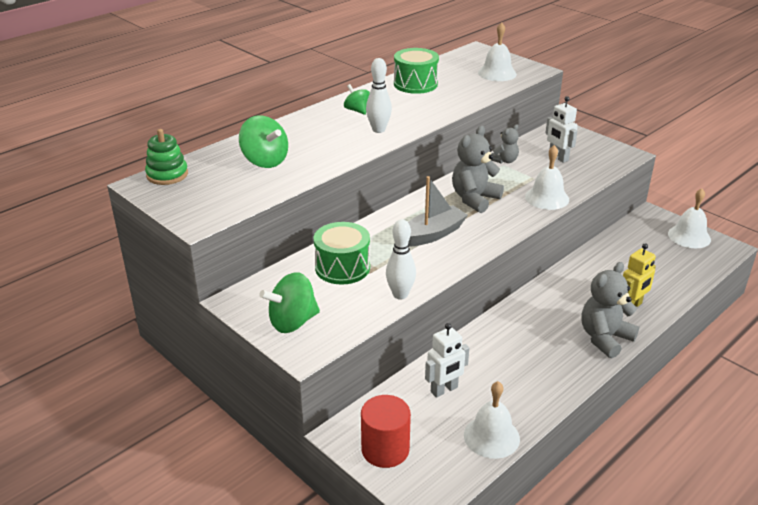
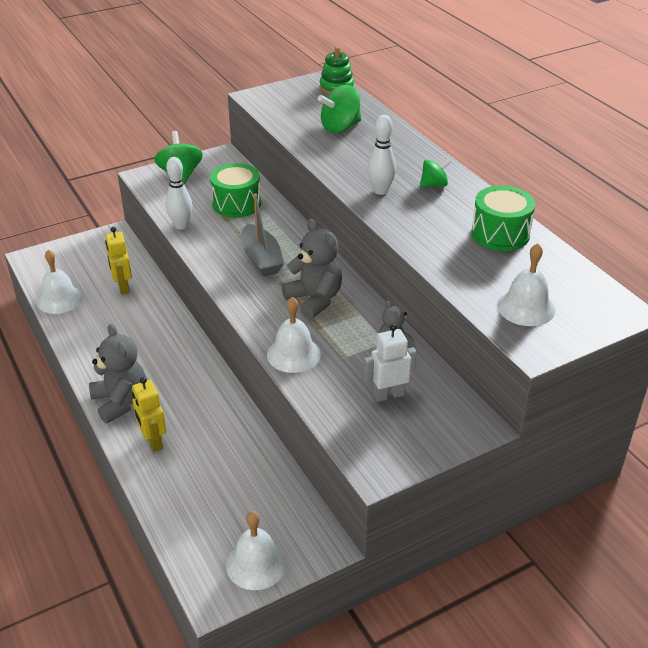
camera: 105 degrees right, 5 degrees up
red cylinder [361,395,411,468] -> none
white robot [425,323,469,398] -> yellow robot [105,227,132,295]

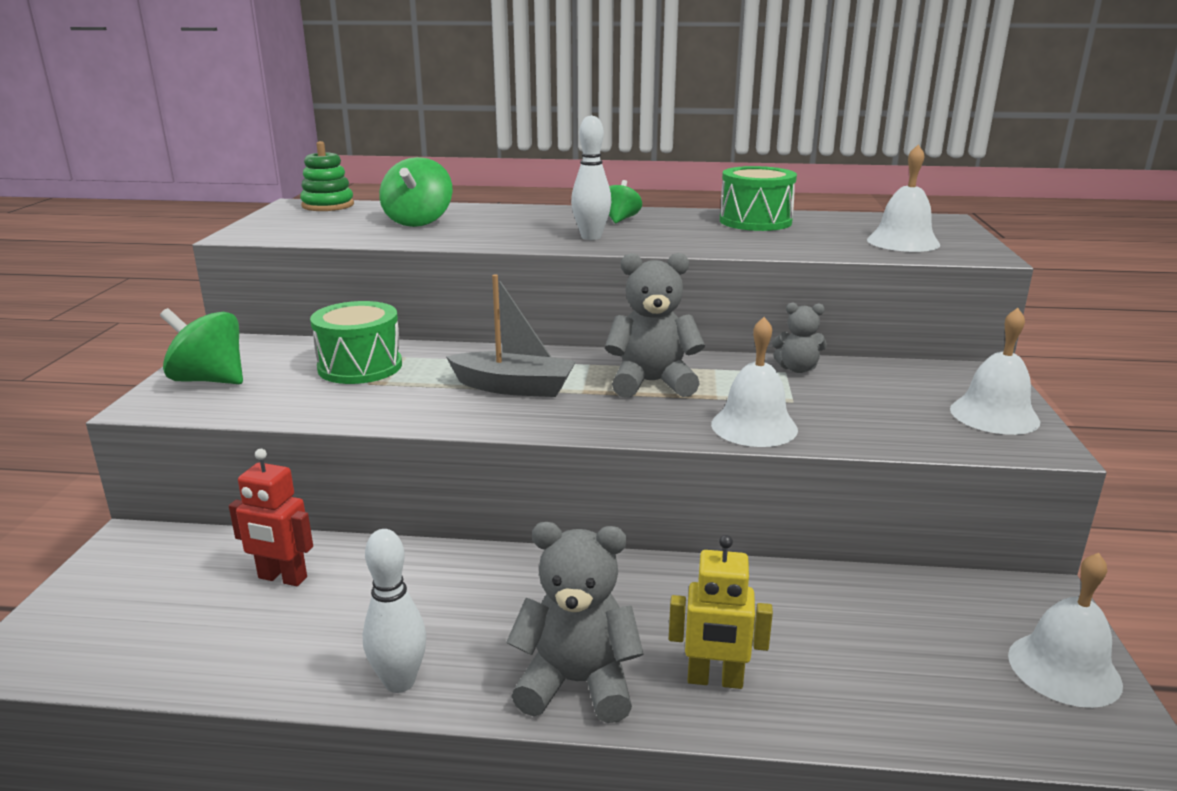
camera: 55 degrees left, 15 degrees down
white bell [37,250,83,314] -> white bell moved to [950,308,1040,435]
yellow robot [105,227,132,295] -> red robot [229,449,313,586]
white bowling pin [166,157,193,229] -> white bowling pin moved to [363,529,426,693]
white robot [364,324,417,402] -> none

